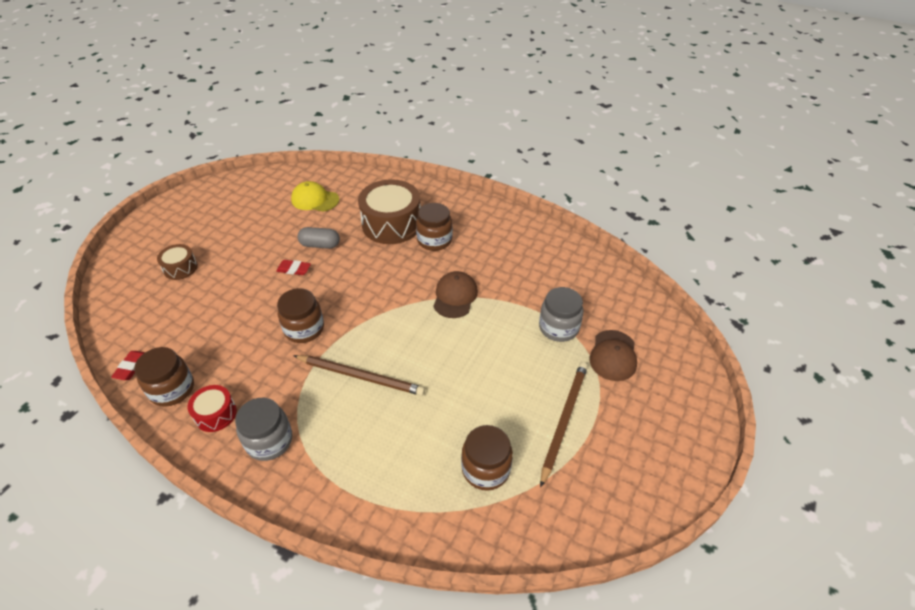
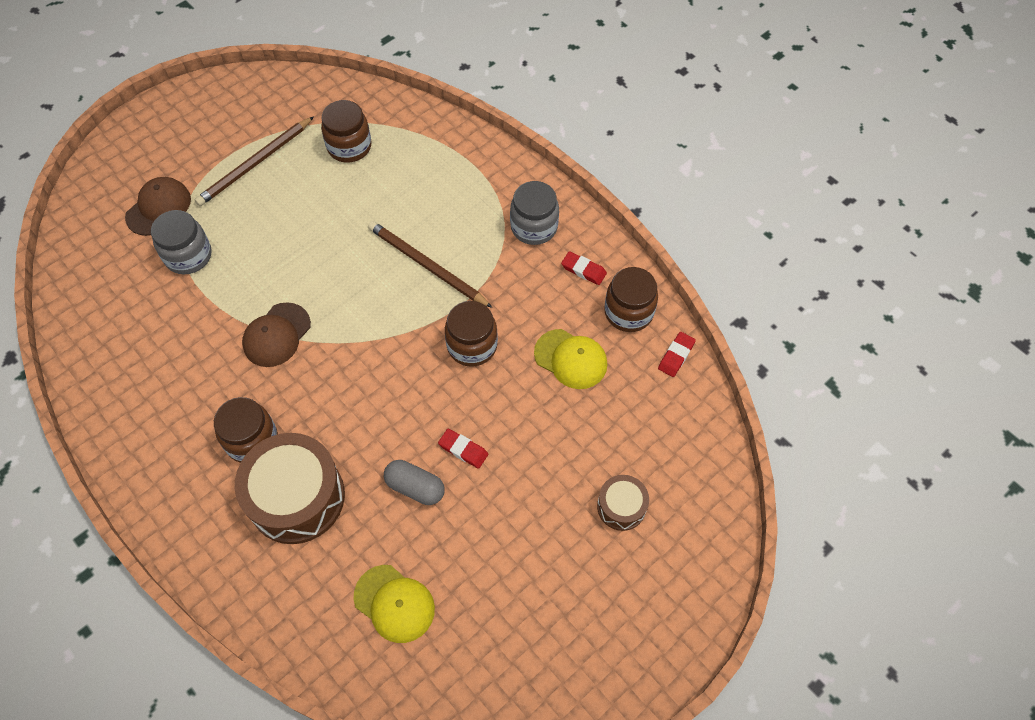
camera: 160 degrees left, 15 degrees up
red drum [188,385,237,432] -> red eraser [561,251,607,285]
none -> yellow cap [534,329,608,389]

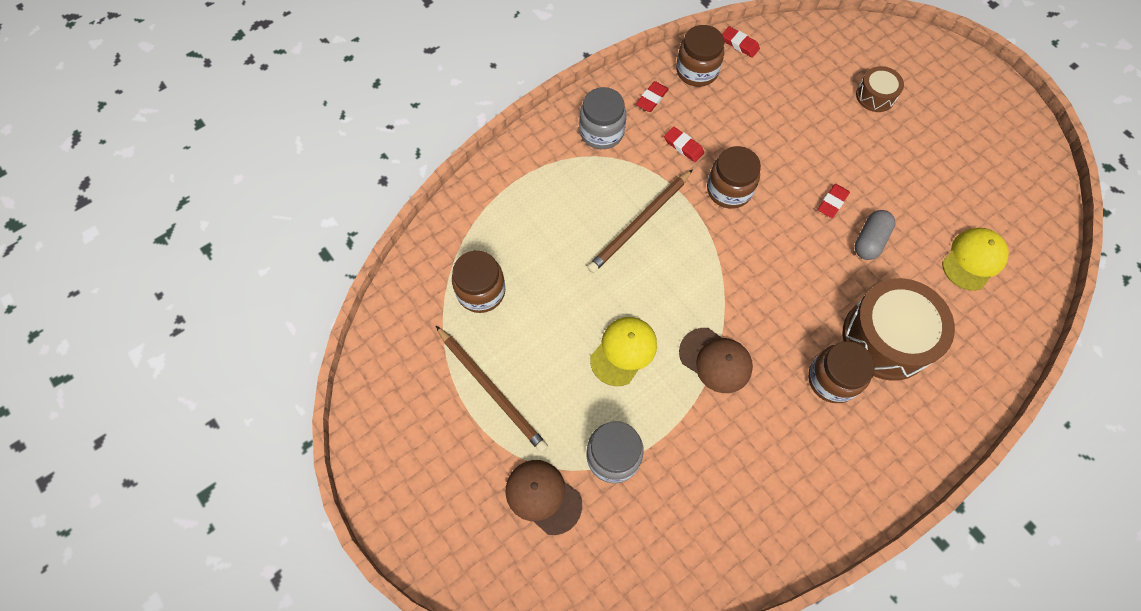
camera: 85 degrees left, 5 degrees up
yellow cap [534,329,608,389] -> yellow cap moved to [590,317,657,386]
none -> red eraser [664,126,704,162]

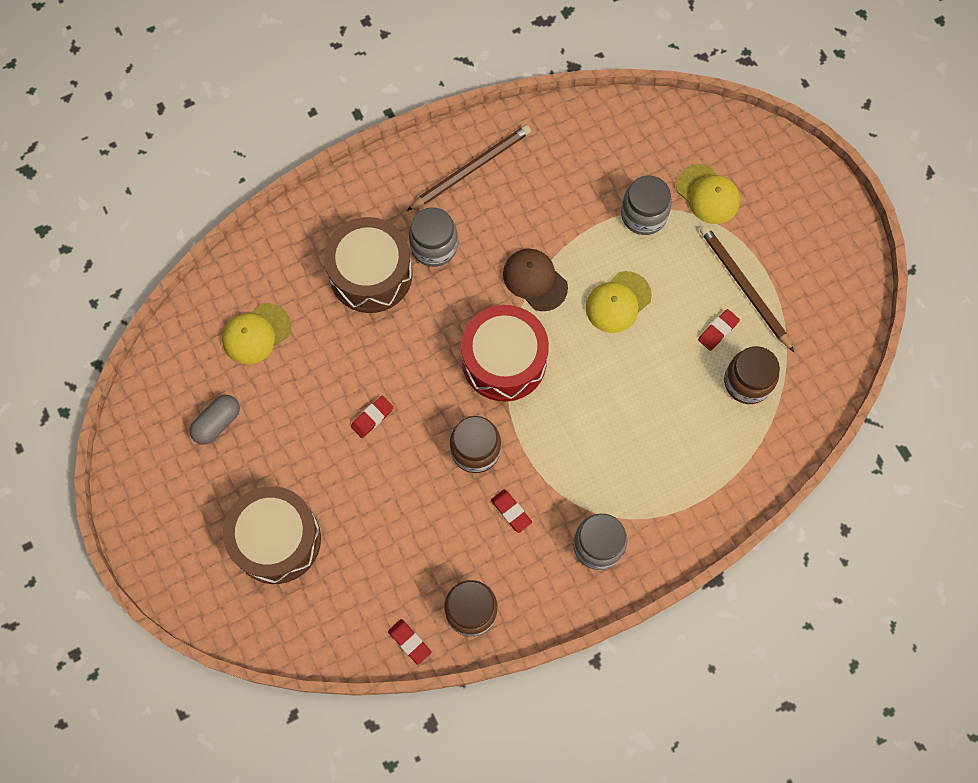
camera: 170 degrees left, 5 degrees up
brown cap [505,460,582,535] -> yellow cap [676,164,740,224]
brown pencil [587,169,693,273] -> brown pencil moved to [407,125,531,211]
red eraser [636,81,669,112] -> red eraser moved to [698,309,740,351]
brown jar [808,341,875,403] -> grey jar [409,207,458,267]
grey capsule [855,210,895,260] -> grey capsule moved to [190,395,240,445]
brown drum [856,66,904,112] -> brown drum [223,486,321,584], size x1.97
none -> red drum [461,305,549,402]

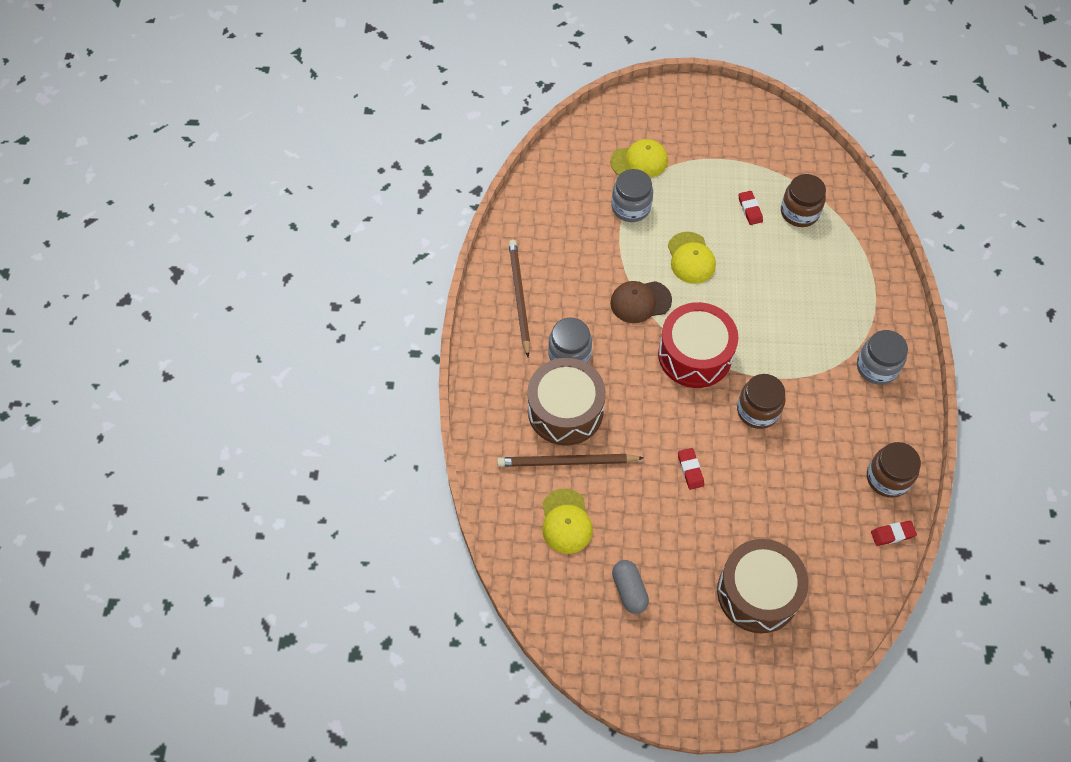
camera: 60 degrees left, 10 degrees down
red eraser [491,490,532,533] -> none
brown pencil [700,225,794,352] -> brown pencil moved to [497,454,643,467]

